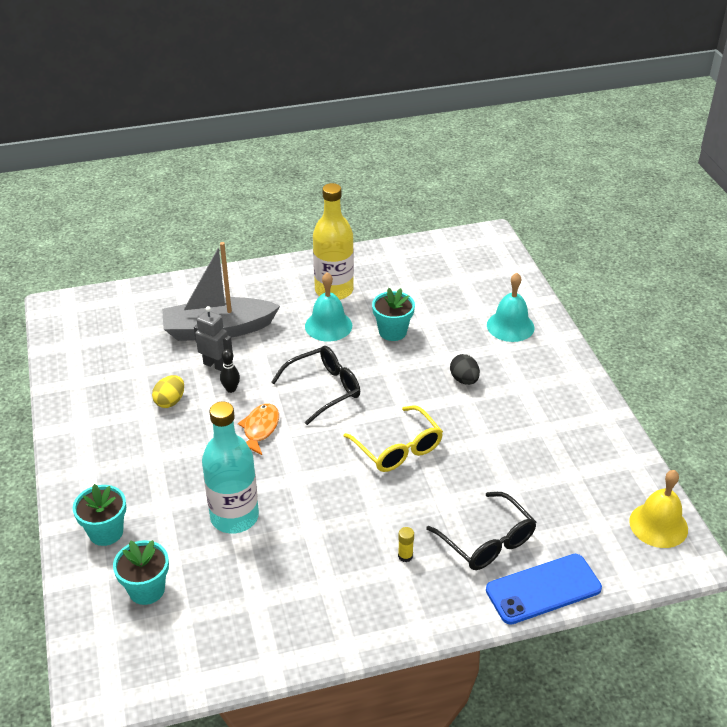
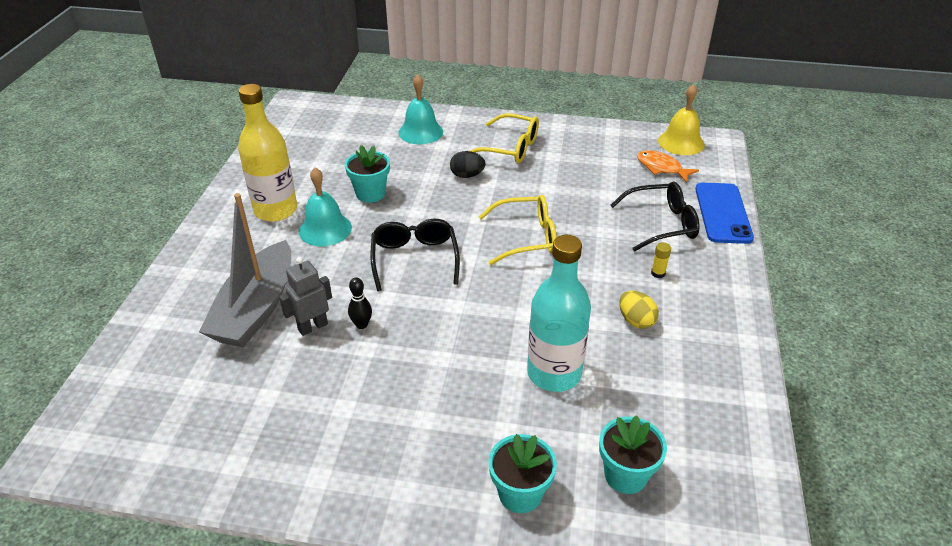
camera: 65 degrees left, 0 degrees up
yellow egg [152,375,184,408] -> yellow egg moved to [619,291,659,329]
orange fish [238,404,279,455] -> orange fish moved to [637,150,699,182]
none -> yellow glasses [470,113,539,163]

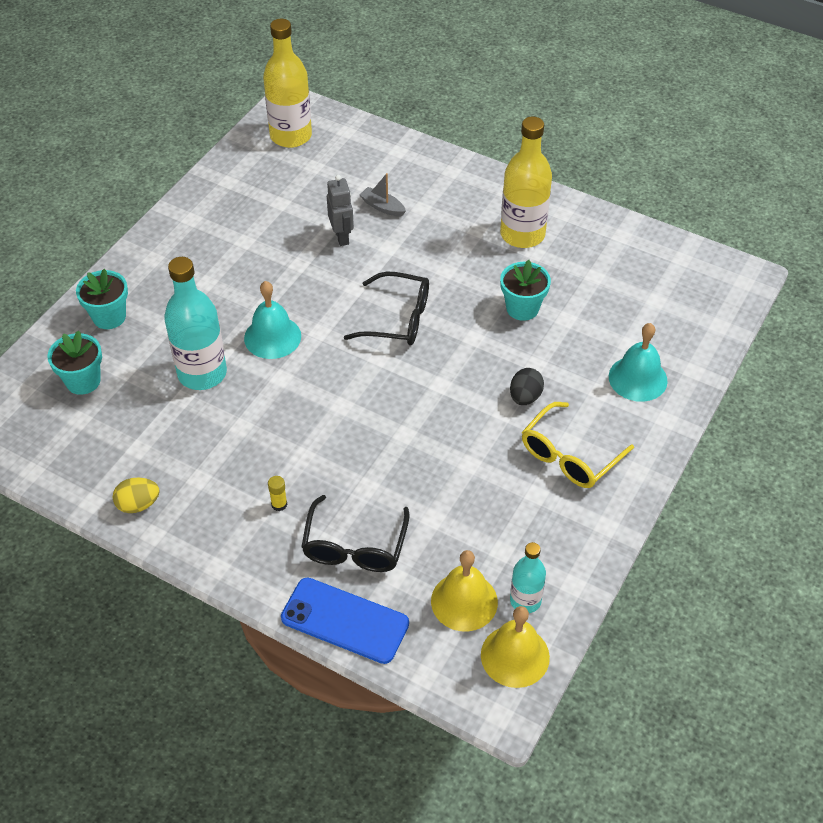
camera: 110 degrees right, 10 degrees up
grey boat [199,193,291,347] -> grey boat [360,173,406,217], size x0.41
turquoise bell [299,167,352,246] -> turquoise bell moved to [244,281,301,359]
black bowling pin [348,277,372,329] -> none
yellow glasses [479,195,557,265] -> none
yellow egg [619,291,659,329] -> yellow egg moved to [113,478,160,513]
orange fish [637,150,699,182] -> yellow bell [431,550,498,631]
none -> yellow bottle [263,19,312,148]
none -> turquoise bottle [510,542,546,613]

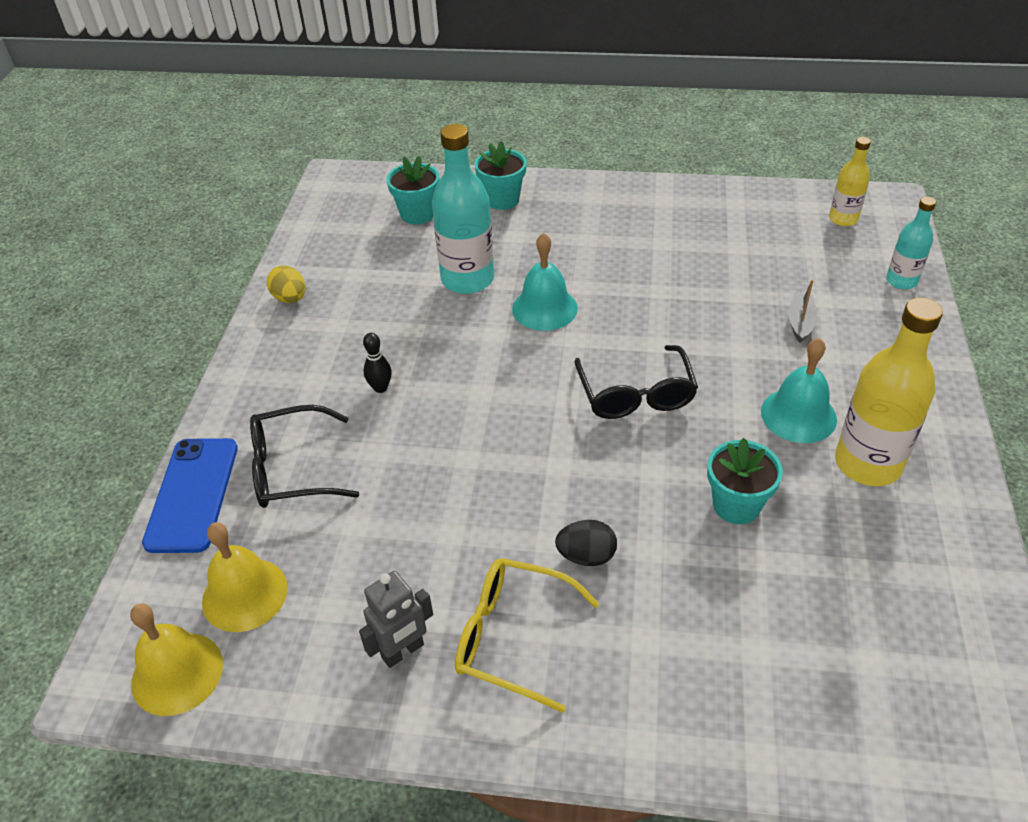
camera: 70 degrees right, 5 degrees down
yellow bottle [263,19,312,148] -> yellow bottle [829,137,871,226], size x0.56
yellow glue stick [268,476,287,511] -> none
grey robot [327,175,354,246] -> grey robot moved to [359,571,433,668]
turquoise bottle [510,542,546,613] -> turquoise bottle moved to [886,197,936,289]
turquoise bell [609,323,668,402] -> turquoise bell moved to [761,338,837,443]
none -> black bowling pin [363,333,392,393]

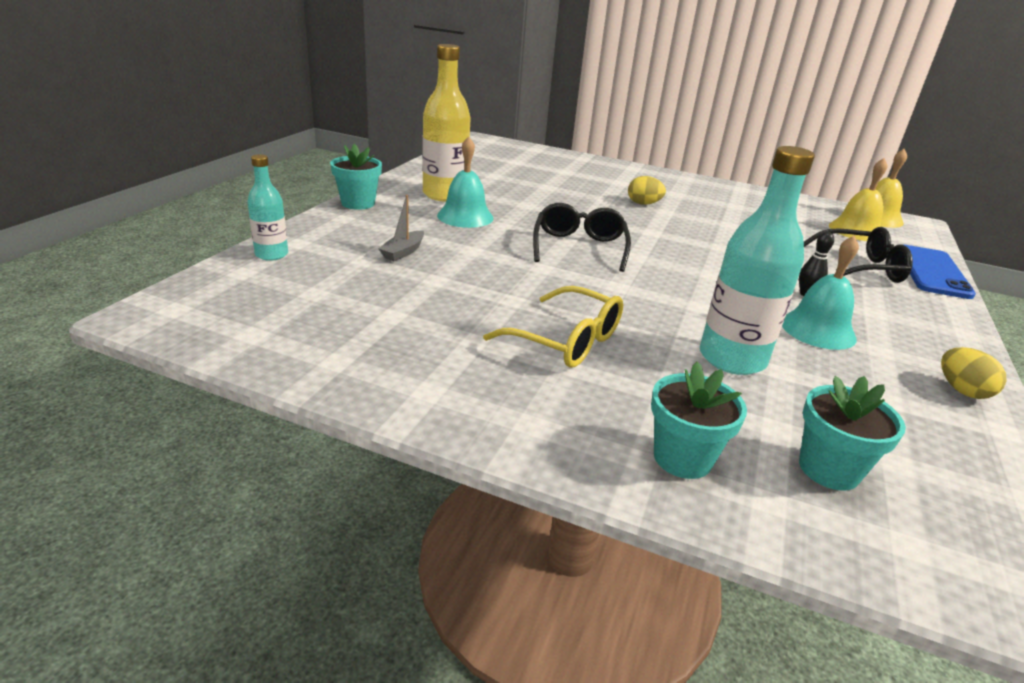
camera: 170 degrees left, 15 degrees down
grey robot [359,571,433,668] -> none
yellow glasses [455,558,600,713] -> yellow glasses moved to [483,286,623,368]
turquoise bell [512,233,578,331] -> turquoise bell moved to [782,236,859,350]
black egg [555,520,617,566] -> yellow egg [628,176,666,205]
turquoise flower pot [707,438,783,524] -> turquoise flower pot moved to [330,143,382,210]
yellow bottle [829,137,871,226] -> none

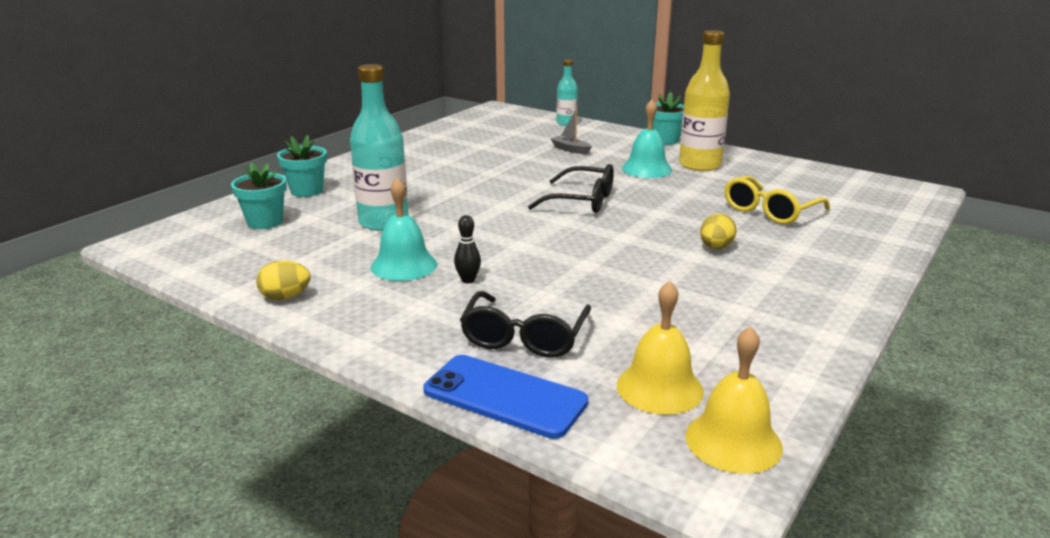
camera: 105 degrees right, 5 degrees down
yellow glasses [483,286,623,368] -> yellow glasses moved to [725,176,830,224]

